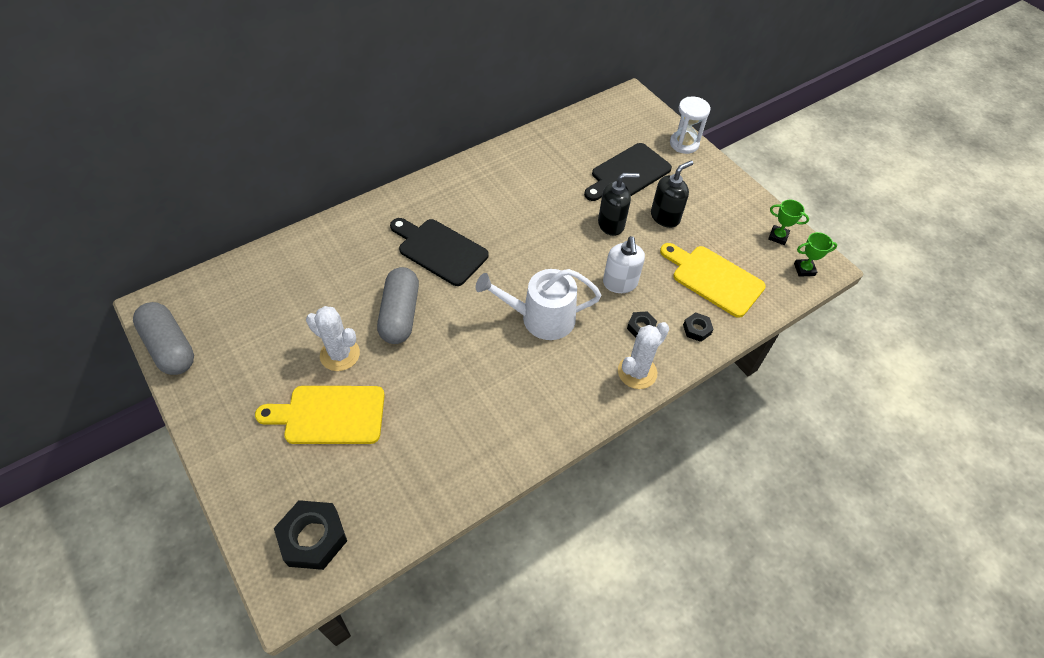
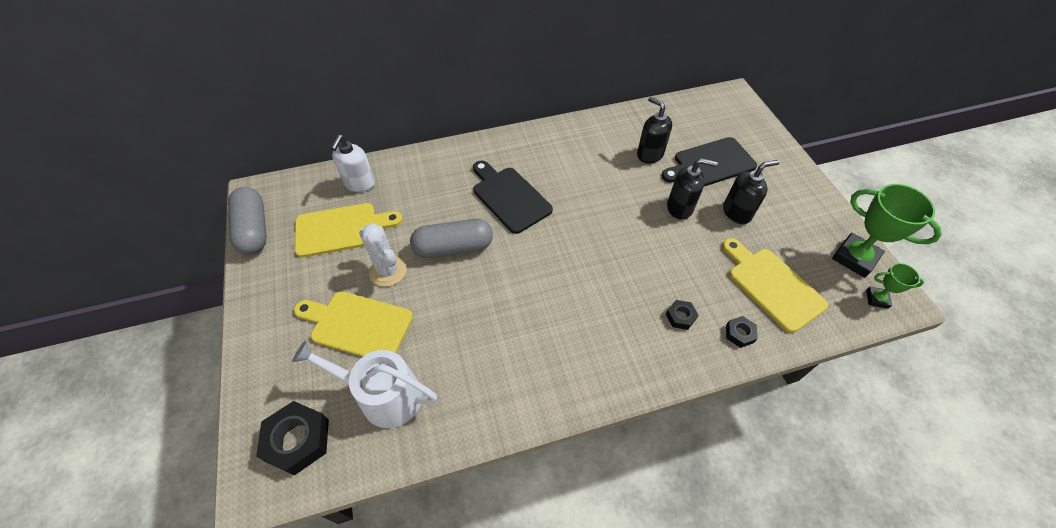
camera: 20 degrees right, 0 degrees up
grey capsule [377,267,419,344] -> grey capsule turned 60 degrees clockwise [410,219,493,258]
white watering can [475,269,602,340] -> white watering can moved to [292,341,437,428]
white soap dispenser [603,236,645,293] -> white soap dispenser moved to [331,135,375,192]
white cactus [618,322,669,389] -> none
white hourglass [670,97,711,154] -> none
green trophy [768,200,809,245] -> green trophy [832,184,942,278], size x1.92
none -> yellow cutting board [295,203,403,258]
none -> black soap dispenser [637,97,672,163]

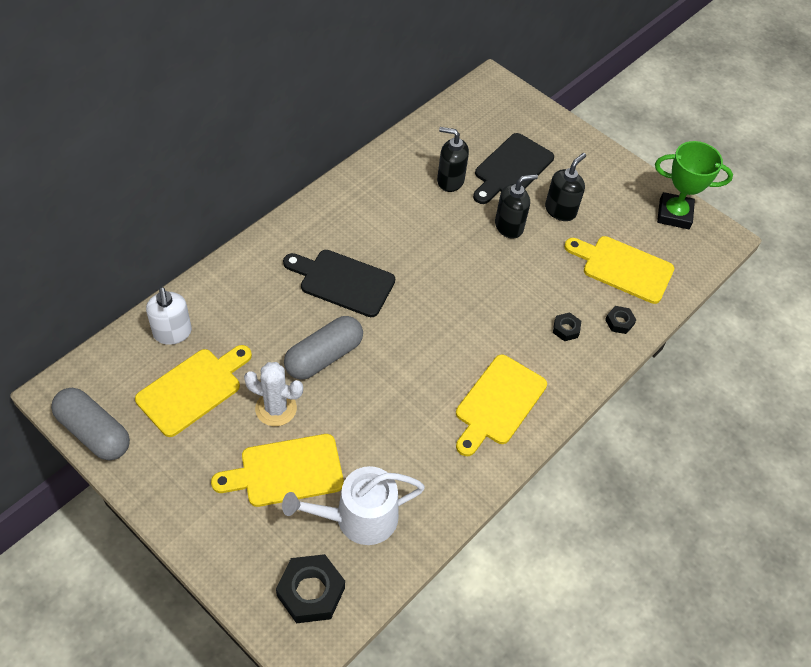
camera: 35 degrees left, 0 degrees up
green trophy [866,263,924,309] -> none
none -> yellow cutting board [456,355,547,456]

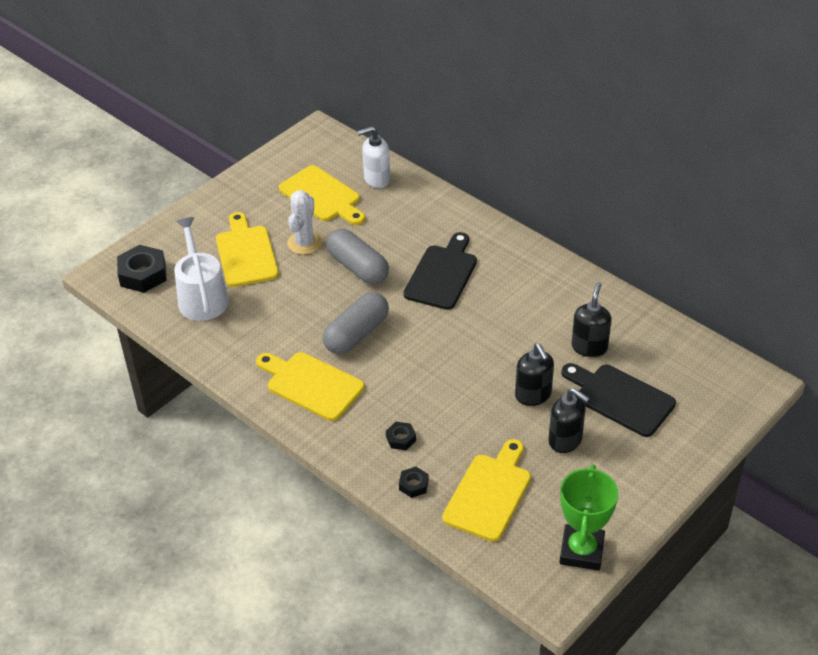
camera: 95 degrees right, 10 degrees down
grey capsule [51,388,130,460] -> grey capsule moved to [323,292,389,354]

